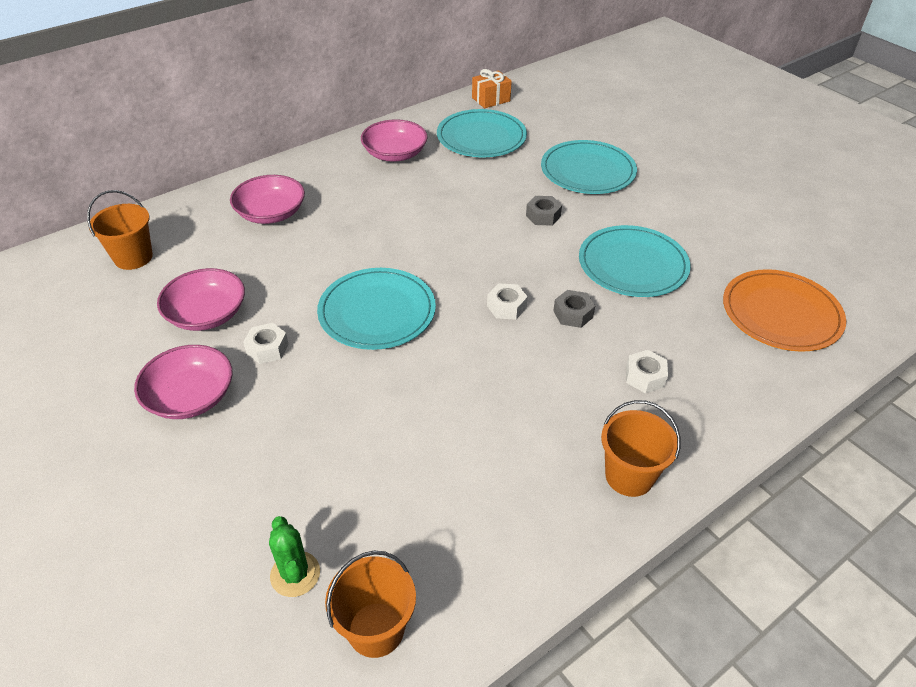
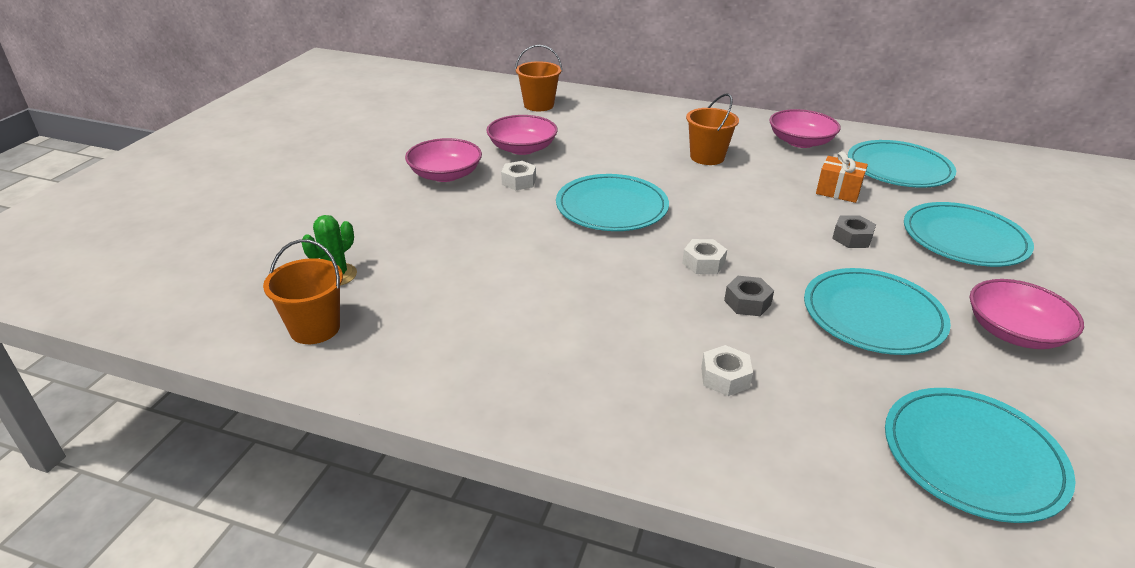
camera: 55 degrees right, 10 degrees down
pink bowl [230,175,305,224] -> pink bowl moved to [970,279,1084,349]
orange gift [472,69,512,108] -> orange gift moved to [816,151,868,203]
orange bucket [601,400,681,497] -> orange bucket moved to [686,94,739,165]
orange plate [723,269,846,352] -> turquoise plate [885,388,1076,523]

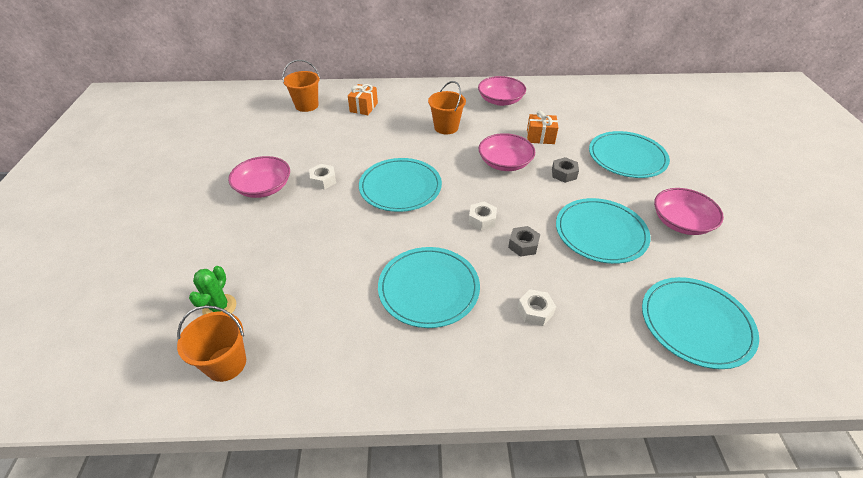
camera: 20 degrees left, 10 degrees up
pink bowl [486,115,558,155] -> pink bowl moved to [479,133,535,171]
turquoise plate [848,140,956,188] -> turquoise plate moved to [378,247,480,328]
none -> orange gift [348,84,378,115]

